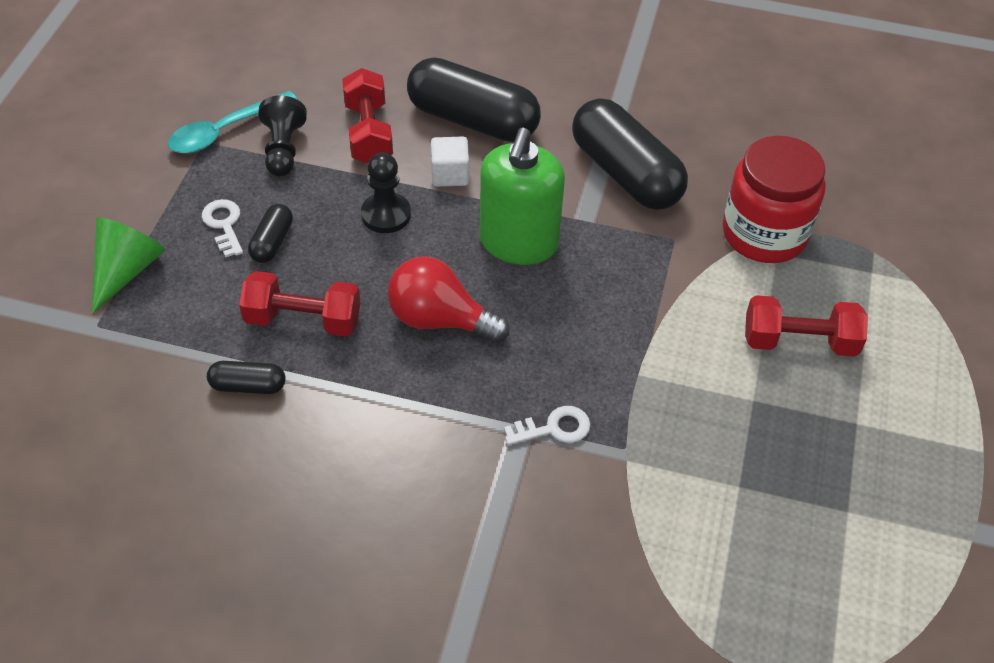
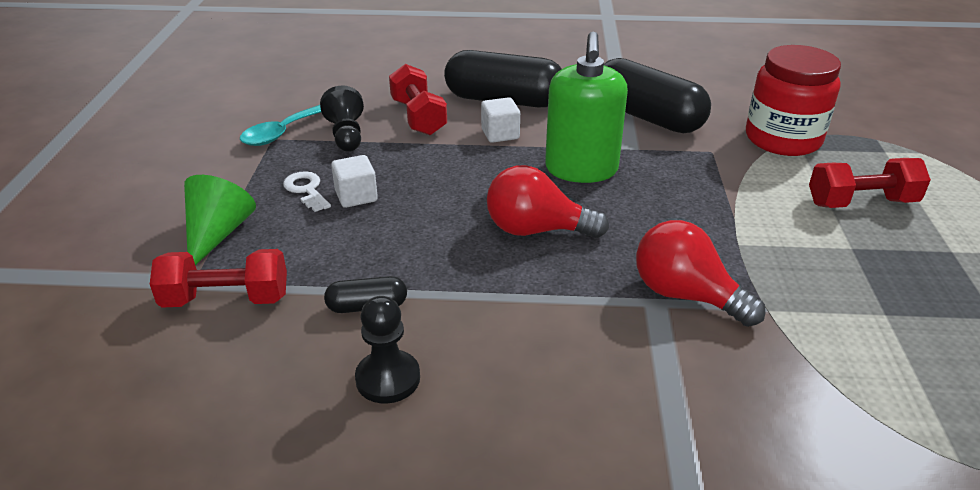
camera: 10 degrees left, 15 degrees down
red dumbbell [239,271,360,337] -> red dumbbell moved to [150,249,287,308]
black capsule [248,204,293,263] -> white cube [331,155,378,208]
black pawn [361,153,411,233] -> black pawn moved to [355,296,420,404]
white key [504,406,591,445] -> red light bulb [636,220,766,327]

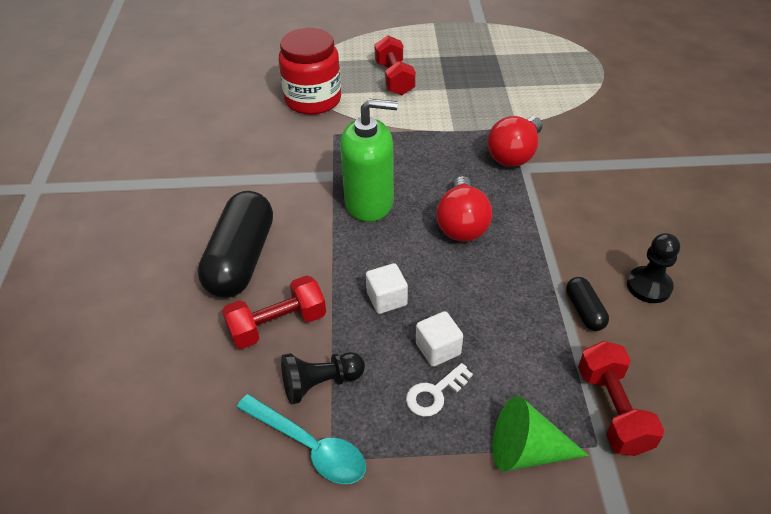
camera: 95 degrees left, 10 degrees up
white cube [481,97,520,143] -> white cube moved to [366,263,408,314]
black capsule [604,58,711,133] -> none

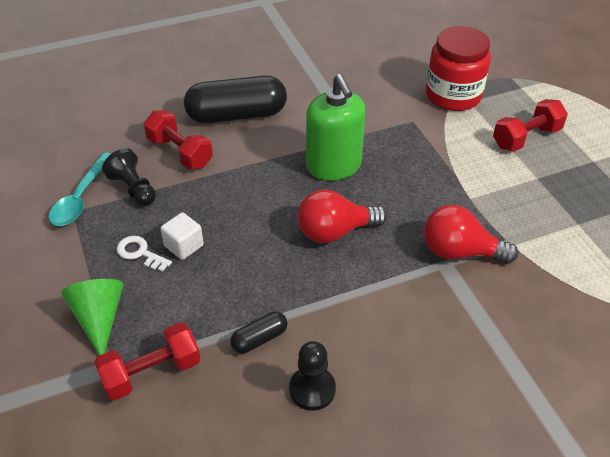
camera: 70 degrees right, 0 degrees up
white cube [366,263,408,314] -> none

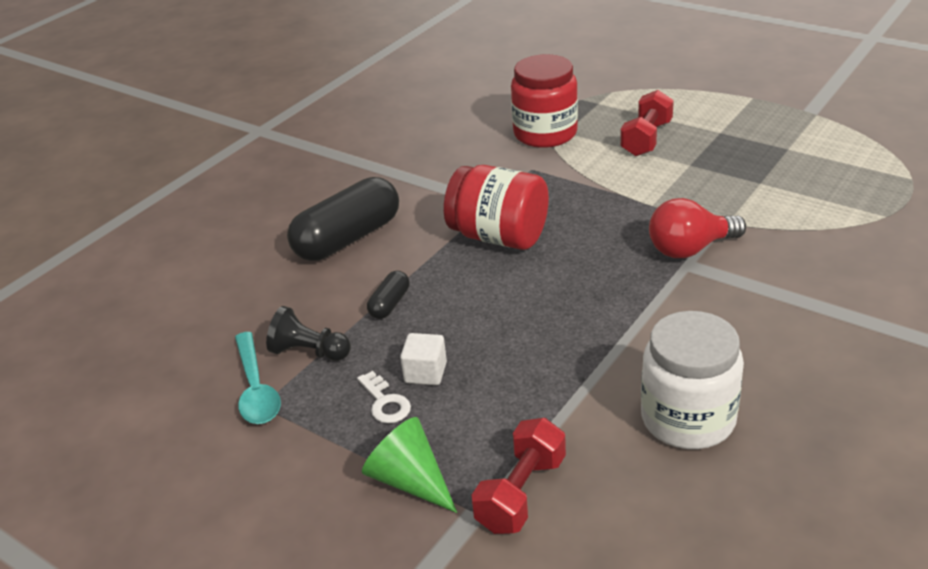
camera: 30 degrees left, 10 degrees down
white key [116,236,172,272] -> white key turned 120 degrees counterclockwise [357,371,411,423]
red dumbbell [144,111,213,169] -> none
black capsule [230,312,287,354] -> black capsule moved to [367,271,410,319]
black pawn [289,341,336,411] -> white jar [641,311,744,449]
red light bulb [297,190,387,243] -> none
green soap dispenser [306,74,366,181] -> red jar [444,165,549,250]

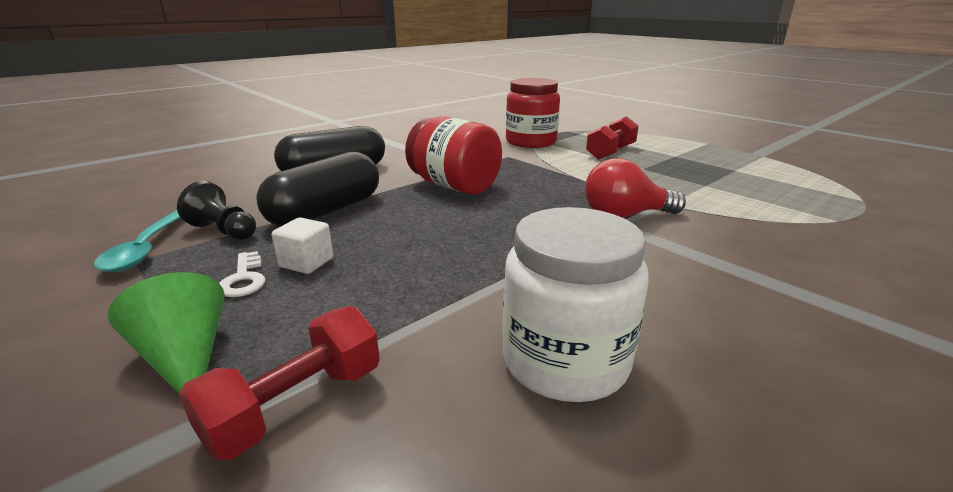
camera: 10 degrees right, 10 degrees down
black capsule [367,271,410,319] -> black capsule [256,152,379,227], size x2.17

